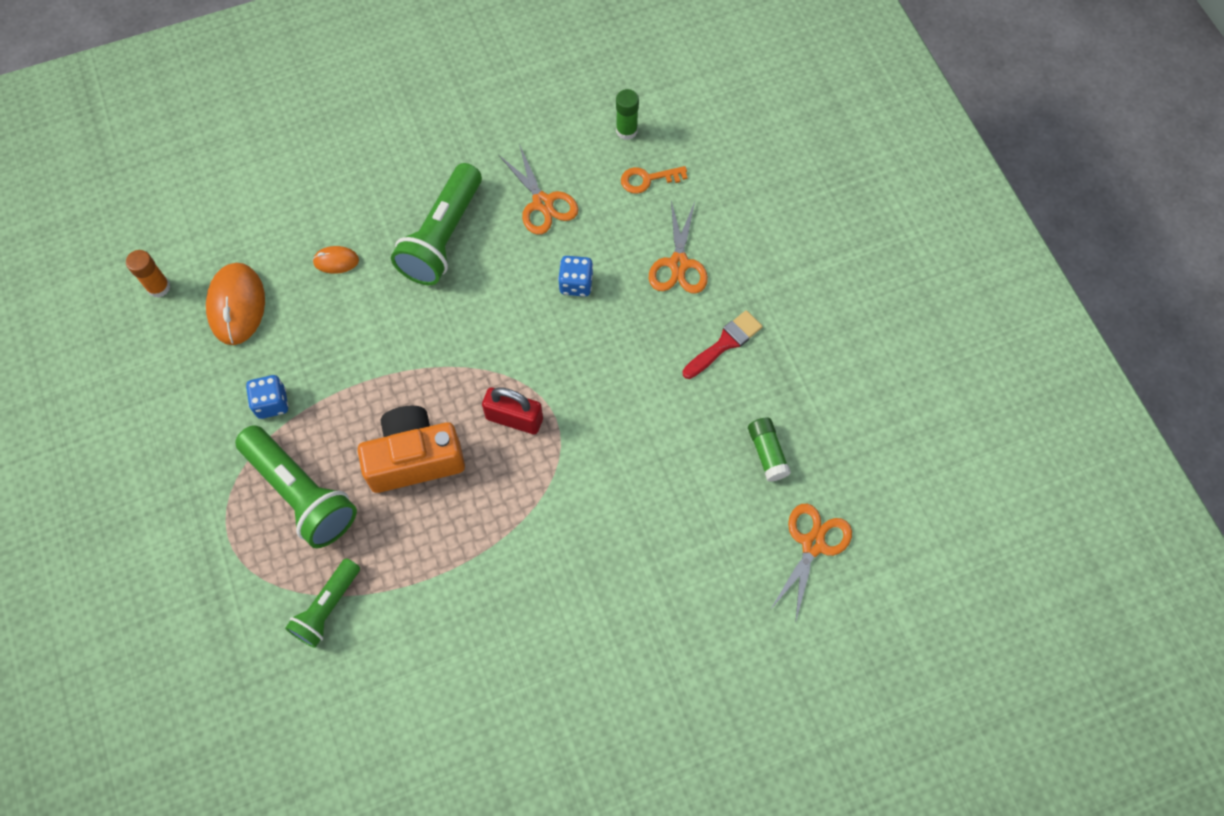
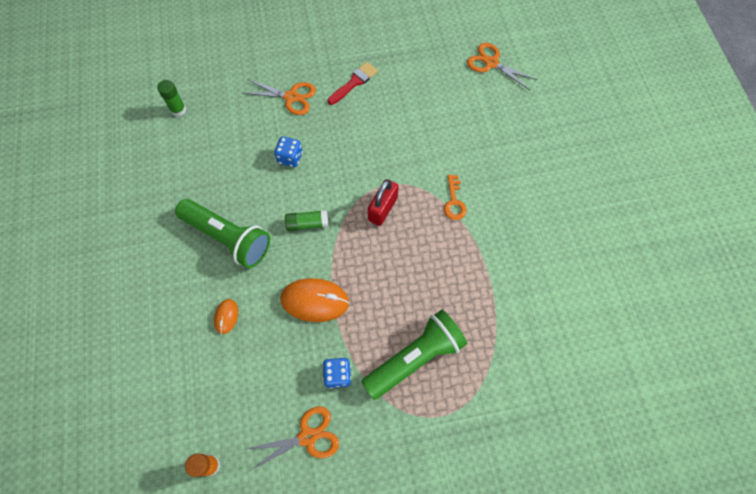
camera: 80 degrees left, 0 degrees up
orange mouse [206,263,265,345] -> orange mouse moved to [281,278,349,322]
green flashlight [285,558,360,648] -> none
orange camera [358,406,465,493] -> none
orange scissors [499,144,579,235] -> orange scissors moved to [247,406,339,470]
orange key [621,166,688,194] -> orange key moved to [444,175,467,220]
red brush [683,310,763,379] -> red brush turned 75 degrees clockwise [328,62,378,105]
green glue stick [748,417,791,482] -> green glue stick moved to [285,210,329,231]

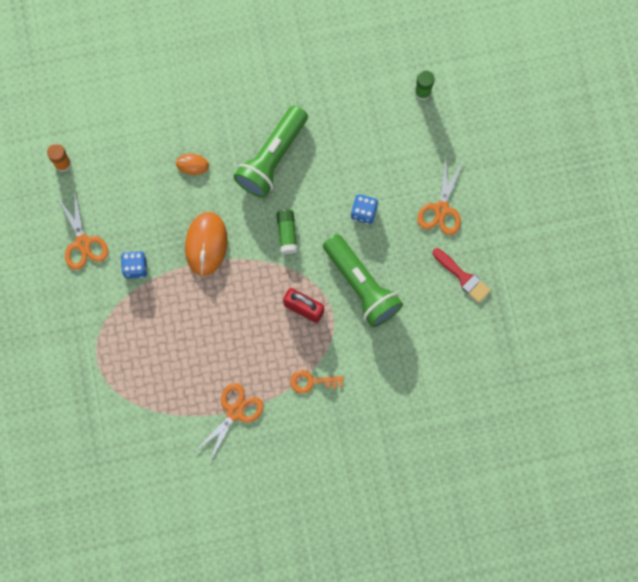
camera: 90 degrees right, 10 degrees up
green flashlight [361,310,467,400] -> green flashlight moved to [323,234,403,328]
orange scissors [467,43,538,90] -> orange scissors moved to [196,383,264,462]

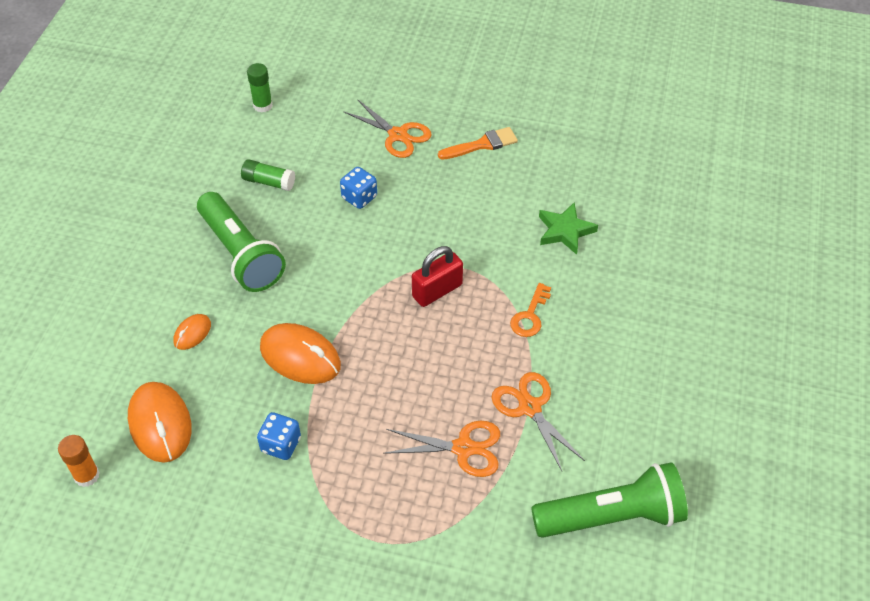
camera: 65 degrees left, 25 degrees down
orange scissors [58,194,108,270] -> orange scissors moved to [383,420,500,477]
green glue stick [276,210,298,254] -> green glue stick moved to [241,159,295,191]
green flashlight [323,234,403,328] -> green flashlight moved to [531,462,688,538]
red brush [433,248,491,303] -> orange brush [438,127,518,159]
none -> orange mouse [128,382,192,463]
none -> green star [539,202,598,255]

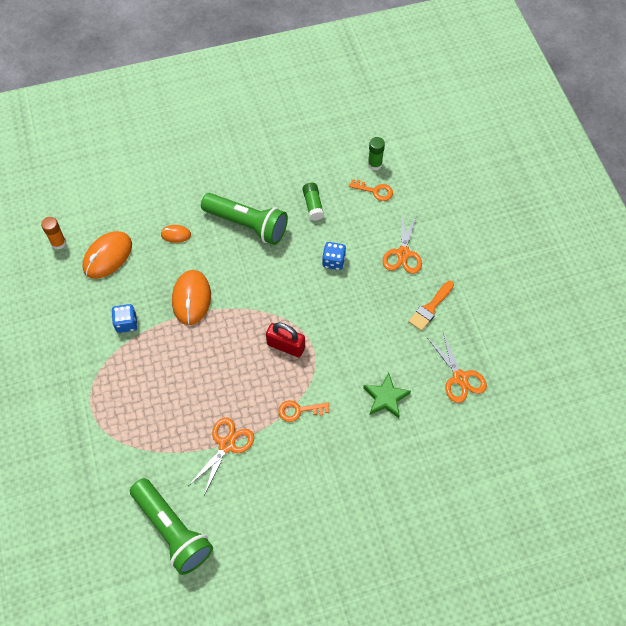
camera: 60 degrees right, 10 degrees up
green flashlight [197,192,286,292] -> green flashlight turned 90 degrees counterclockwise [201,193,288,245]
orange scissors [383,420,500,477] -> orange scissors moved to [428,332,487,403]
orange brush [438,127,518,159] -> orange brush turned 90 degrees clockwise [408,281,454,331]
none -> orange key [349,179,393,201]

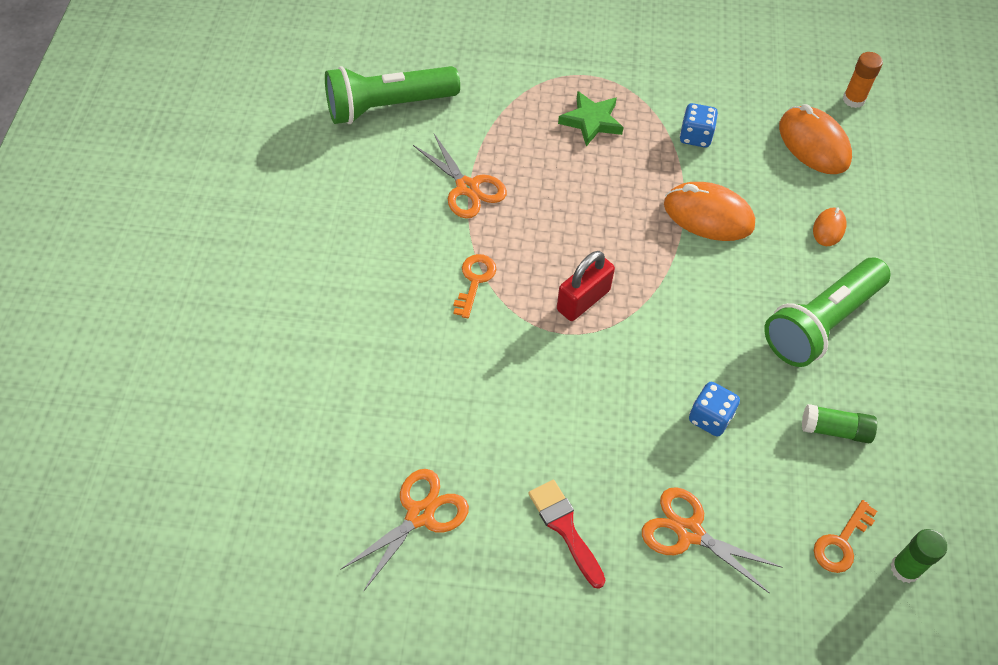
camera: 110 degrees right, 5 degrees down
green star [363,373,411,418] -> green star moved to [558,91,624,146]
orange brush [408,281,454,331] -> red brush [528,480,606,589]
orange scissors [428,332,487,403] -> orange scissors turned 135 degrees clockwise [340,469,469,592]

